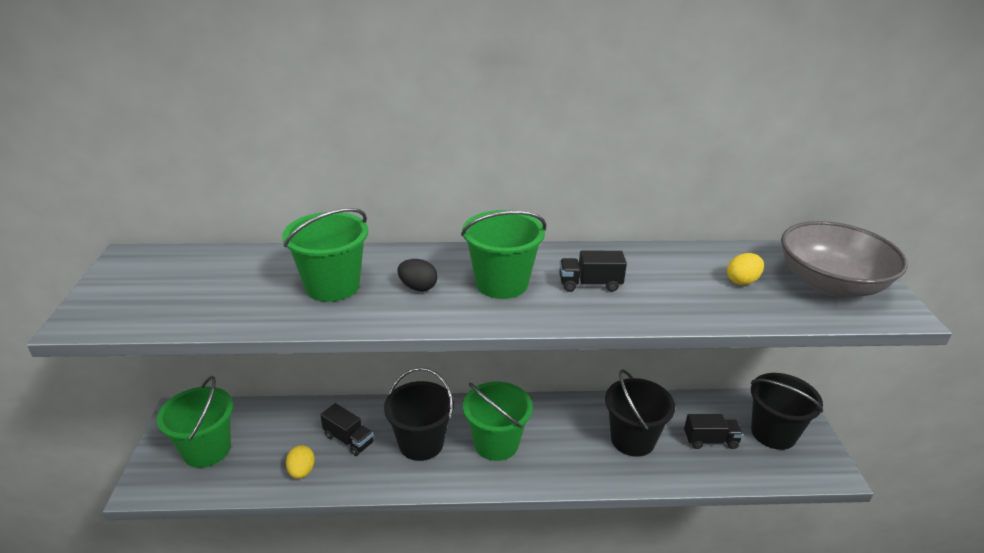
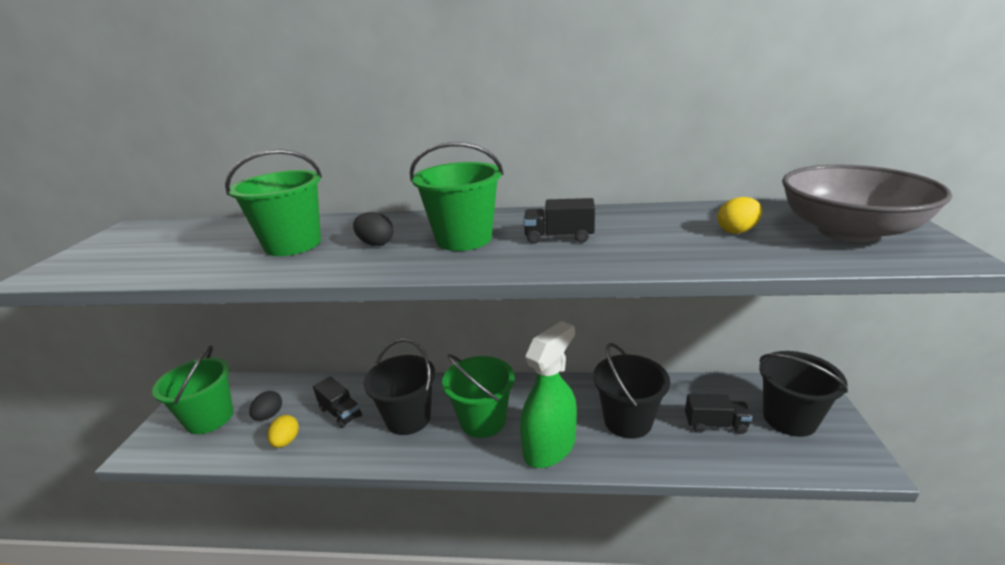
camera: 10 degrees right, 5 degrees down
none -> black egg [249,391,282,421]
none -> green spray bottle [520,321,577,468]

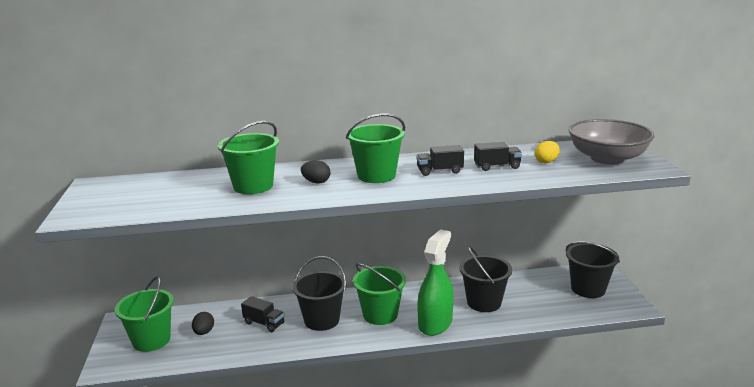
camera: 15 degrees left, 5 degrees down
yellow egg [267,415,299,448] -> none
black truck [685,394,752,434] -> black truck moved to [474,142,522,171]

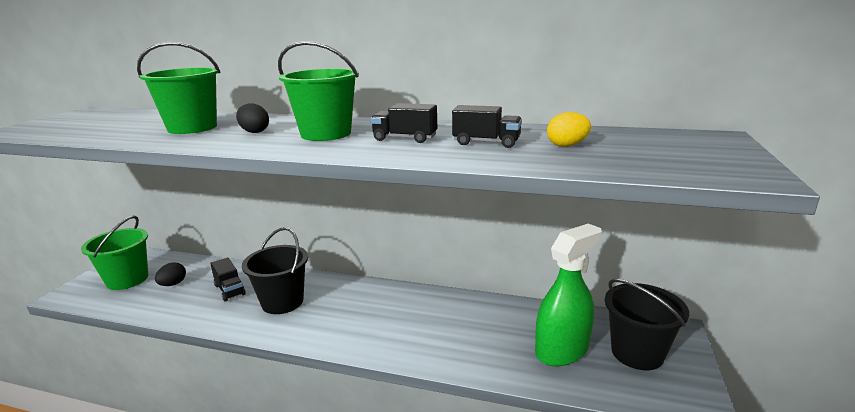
camera: 25 degrees right, 0 degrees up
green bucket [353,263,406,325] -> none
green spray bottle [418,229,454,336] -> green spray bottle moved to [535,223,602,367]
black bucket [459,246,512,312] -> none
grey bowl [569,119,655,165] -> none

